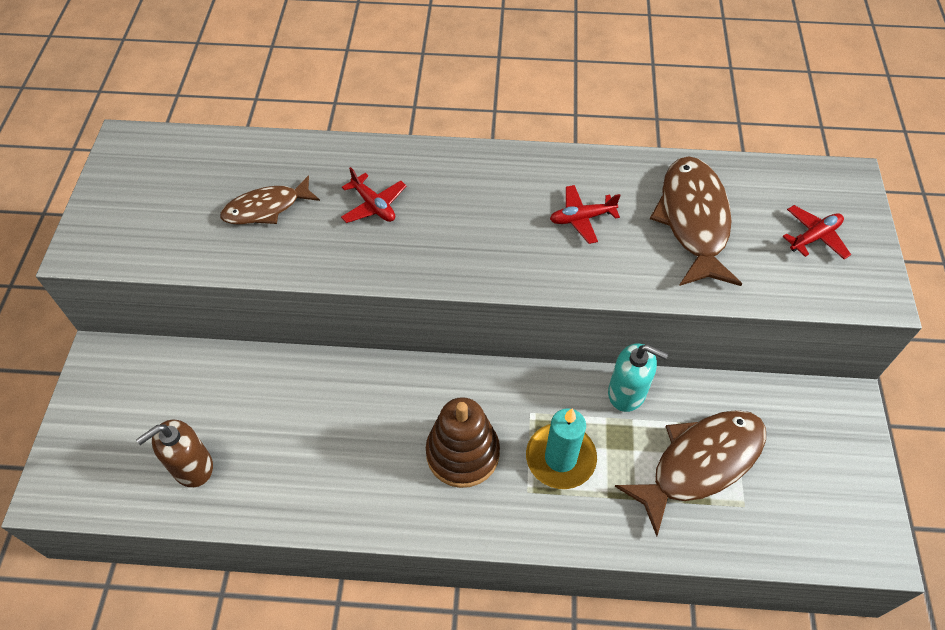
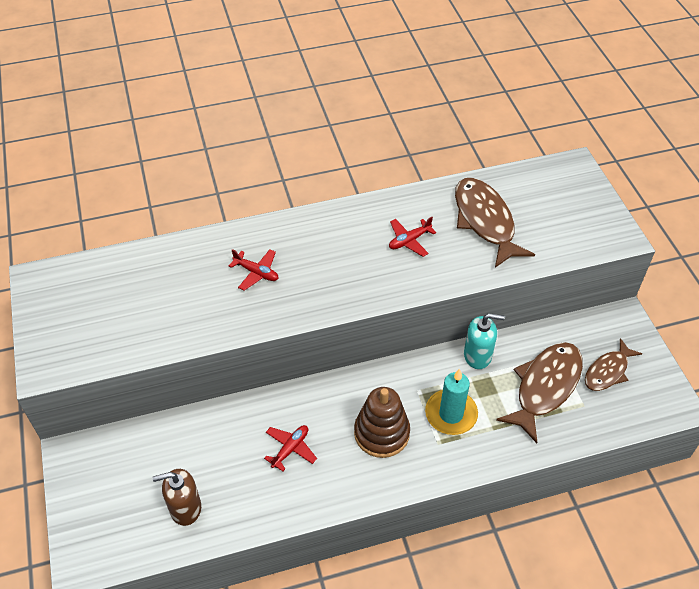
camera: 20 degrees left, 5 degrees down
brown soap dispenser [136,420,213,487] -> brown soap dispenser turned 45 degrees clockwise [152,469,201,526]
brown fish [220,175,320,225] -> brown fish moved to [585,338,642,391]
red plane [783,205,851,259] -> red plane moved to [264,425,317,471]

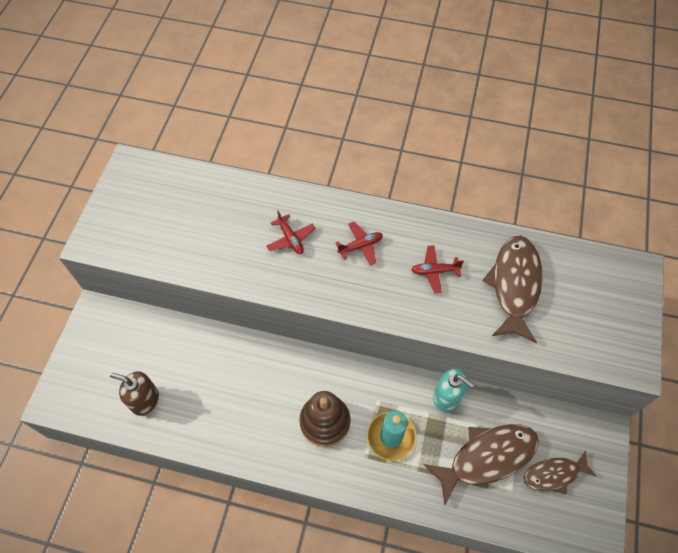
camera: 30 degrees right, 10 degrees up
red plane [264,425,317,471] -> red plane moved to [335,222,383,265]

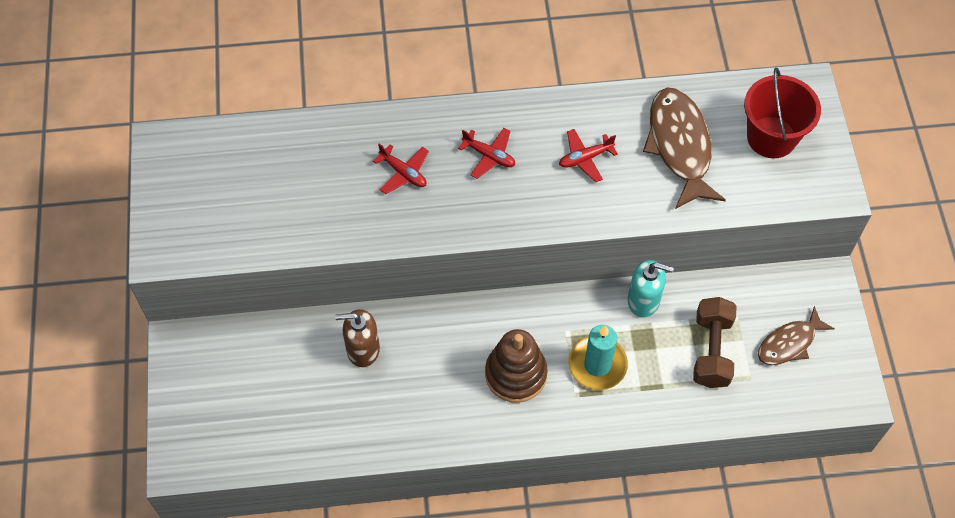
camera: 20 degrees left, 0 degrees up
brown soap dispenser [110,371,159,416] -> brown soap dispenser moved to [335,309,380,367]
red plane [335,222,383,265] -> red plane turned 75 degrees clockwise [458,128,515,179]
brown fish [424,424,539,505] -> brown dumbbell [693,297,737,388]
none -> red bucket [744,68,821,158]

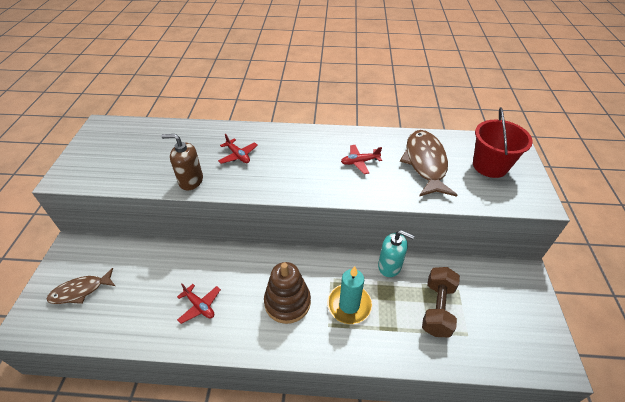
camera: 10 degrees right, 15 degrees down
brown soap dispenser [335,309,380,367] -> brown soap dispenser moved to [162,134,203,190]
red plane [458,128,515,179] -> red plane moved to [177,283,221,324]
brown fish [758,306,835,365] -> brown fish moved to [46,268,115,304]

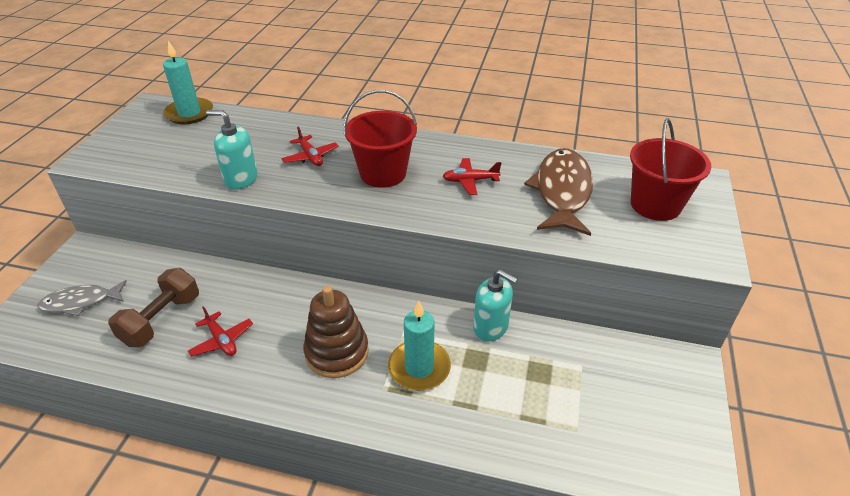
camera: 10 degrees right, 5 degrees down
brown fish [46,268,115,304] -> grey fish [37,280,127,316]
brown soap dispenser [162,134,203,190] -> turquoise soap dispenser [206,110,258,190]
brown dumbbell [422,267,460,337] -> brown dumbbell moved to [108,268,199,347]
none -> turquoise candle [163,40,213,124]
none -> red bucket [343,90,417,188]

